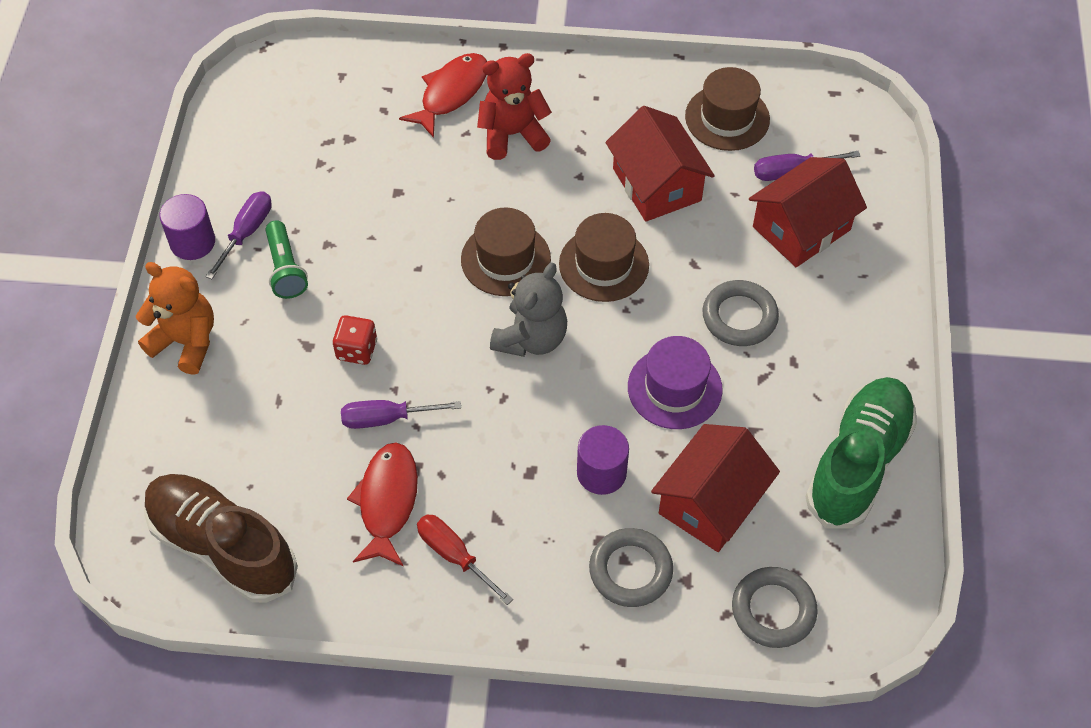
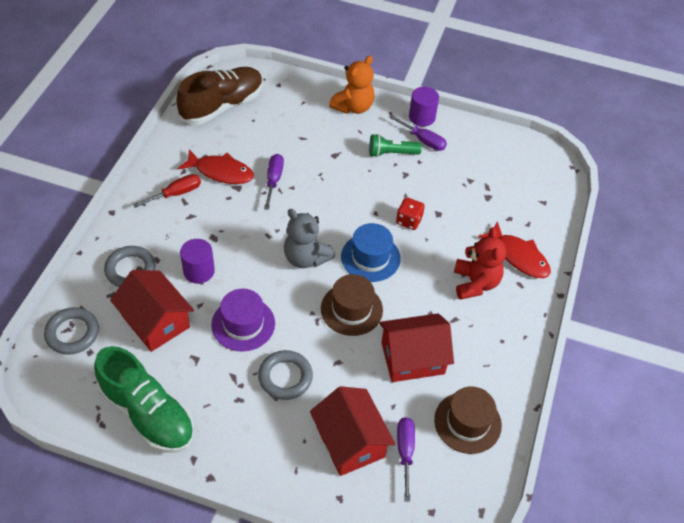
camera: 100 degrees right, 5 degrees down
red dice [332,315,377,365] -> red dice moved to [396,197,425,230]
brown hat [461,208,551,296] -> blue hat [341,223,401,282]

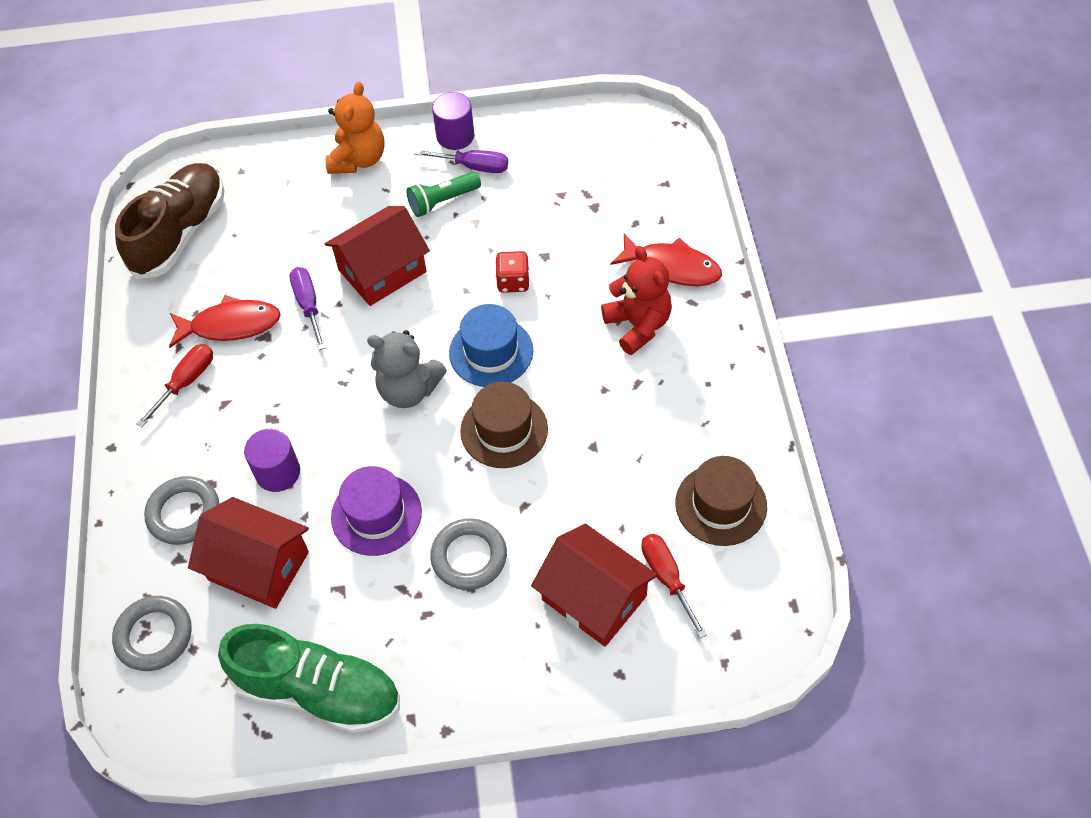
camera: 20 degrees left, 5 degrees up
red house [379,313,454,382] -> red house moved to [325,206,430,306]
purple screwdriver [397,417,415,502] -> red screwdriver [641,534,707,638]

